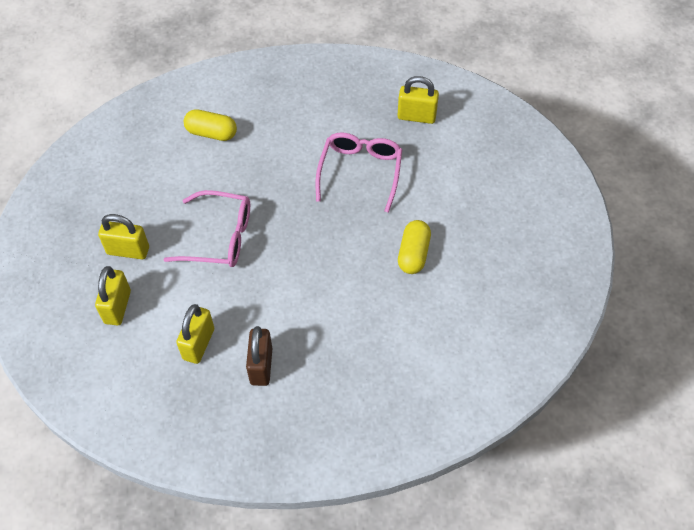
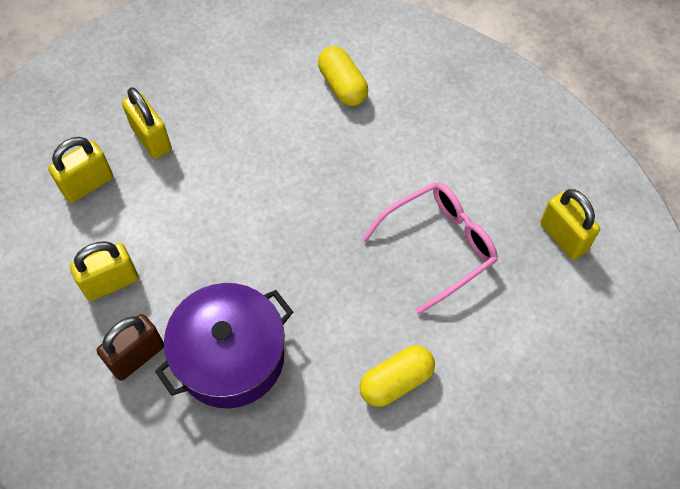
camera: 45 degrees right, 5 degrees up
pink glasses [164,190,250,267] -> none
none -> purple pot [155,283,293,408]

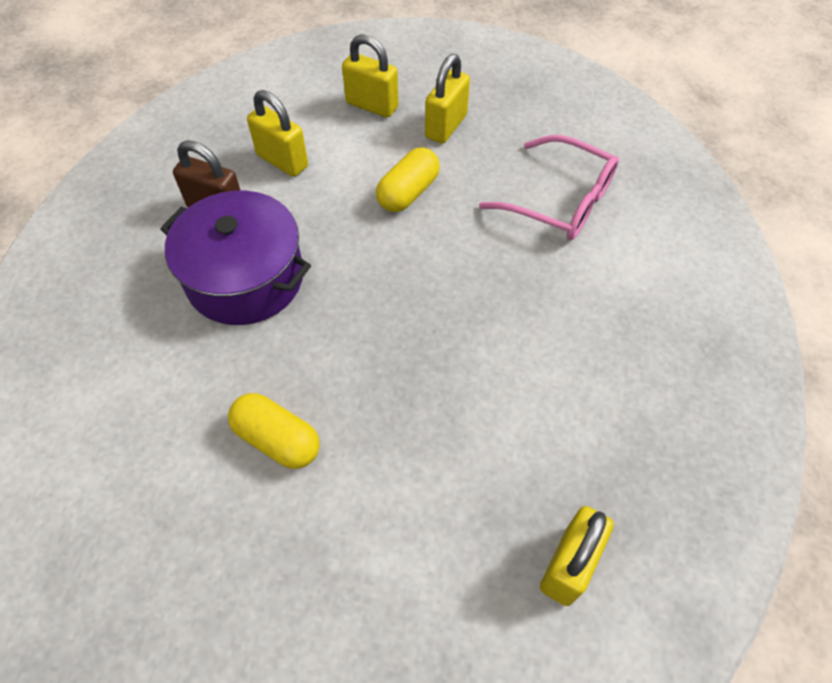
camera: 65 degrees right, 5 degrees down
yellow capsule [318,46,368,106] -> yellow capsule moved to [376,147,440,212]
pink glasses [362,182,498,314] -> pink glasses moved to [479,135,619,240]

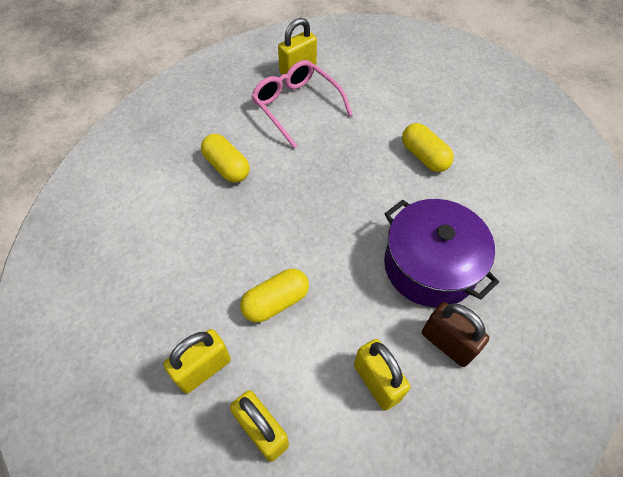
camera: 160 degrees left, 0 degrees up
pink glasses [479,135,619,240] -> pink glasses moved to [251,60,353,148]
none -> yellow capsule [201,134,250,183]

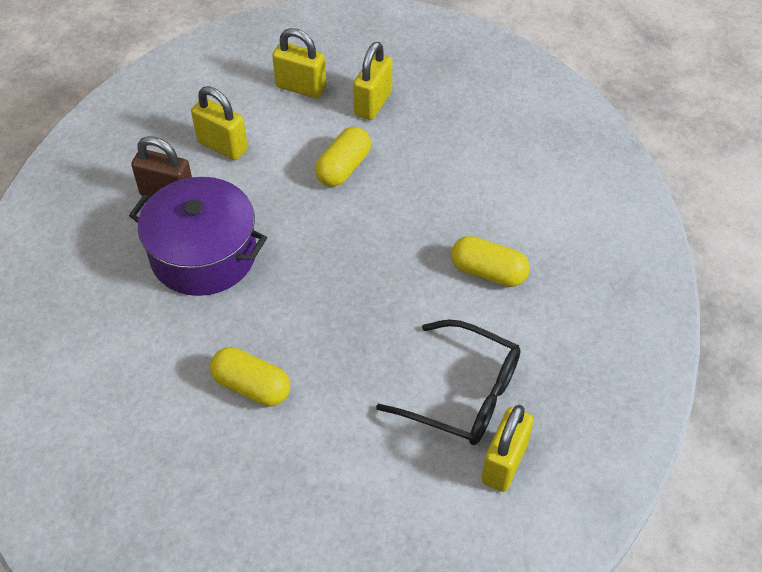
camera: 155 degrees right, 5 degrees down
pink glasses [251,60,353,148] -> black glasses [376,320,521,445]

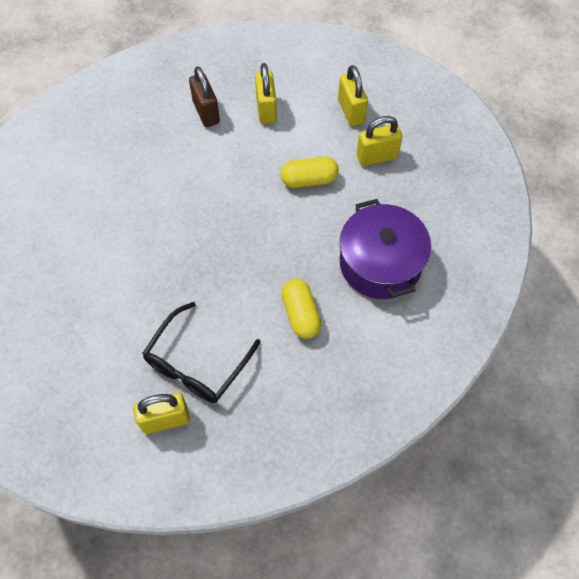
camera: 50 degrees right, 10 degrees up
purple pot [129,177,267,296] -> purple pot moved to [340,199,431,299]
yellow capsule [210,347,290,407] -> none
black glasses [376,320,521,445] -> black glasses turned 45 degrees clockwise [142,302,261,403]

